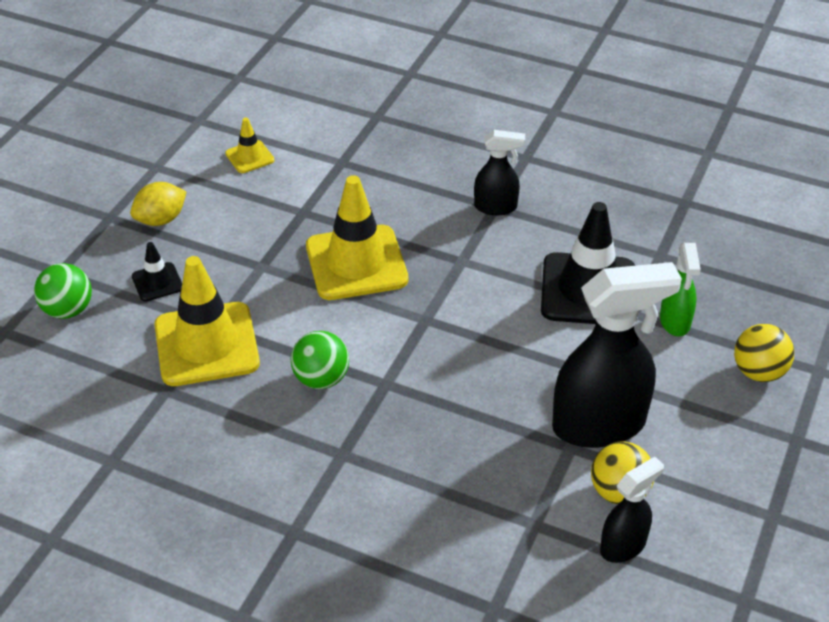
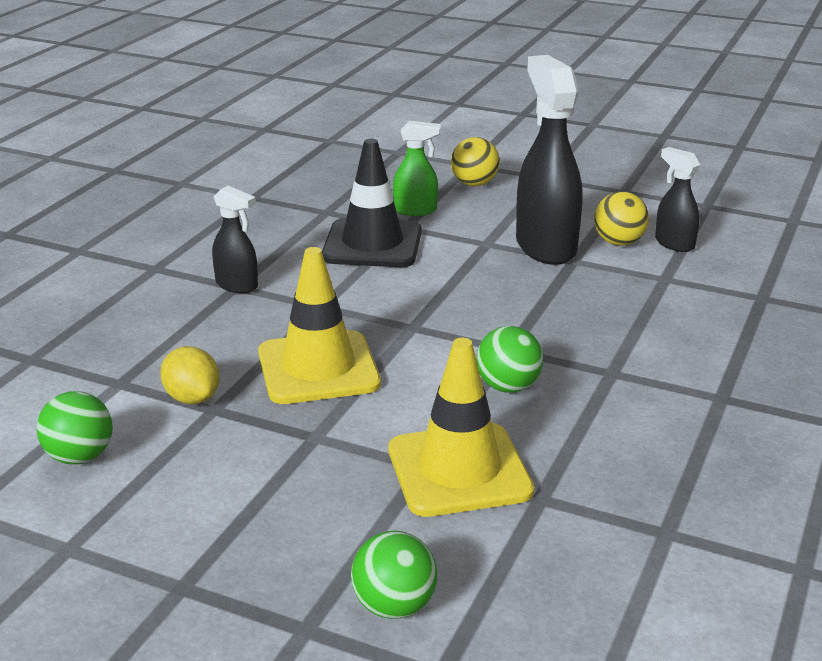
camera: 90 degrees left, 15 degrees down
yellow lemon [130,182,187,226] -> yellow lemon moved to [160,346,220,404]
black traffic cone [132,242,182,302] -> none
yellow traffic cone [225,118,274,173] -> green ball [37,391,113,464]
black spray bottle [474,130,525,215] -> black spray bottle turned 120 degrees clockwise [212,186,258,293]

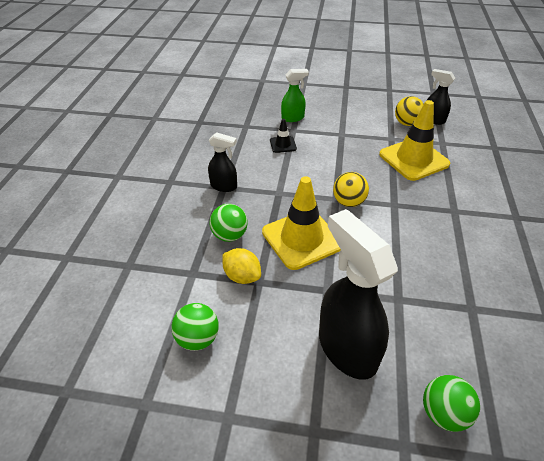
camera: 15 degrees left, 15 degrees up
black traffic cone [322,139,422,267] -> black traffic cone [270,119,297,153], size x0.47
yellow traffic cone [388,338,534,517] -> yellow traffic cone moved to [379,100,450,181]
yellow ball [451,137,500,186] -> yellow ball moved to [333,172,369,207]
green ball [476,326,543,393] -> green ball moved to [210,204,248,242]
black spray bottle [516,55,582,265] -> black spray bottle moved to [319,209,398,380]

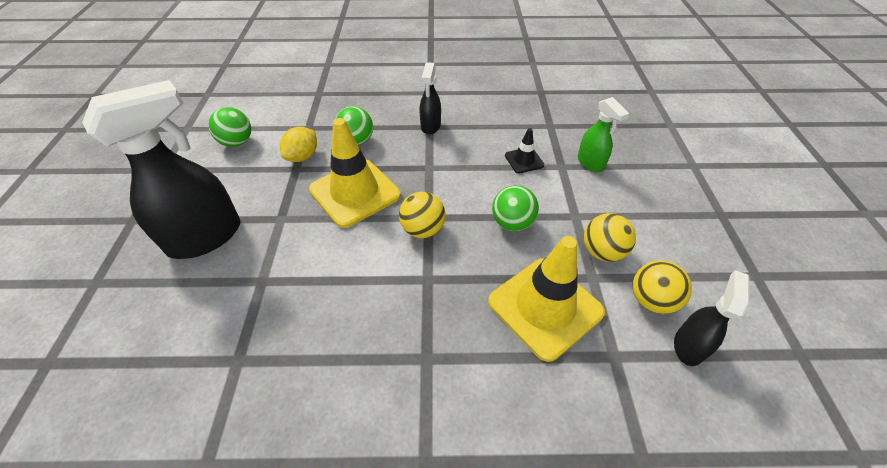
camera: 80 degrees right, 5 degrees up
green ball [423,375,480,432] -> green ball moved to [492,185,539,231]
none -> yellow ball [584,213,636,262]

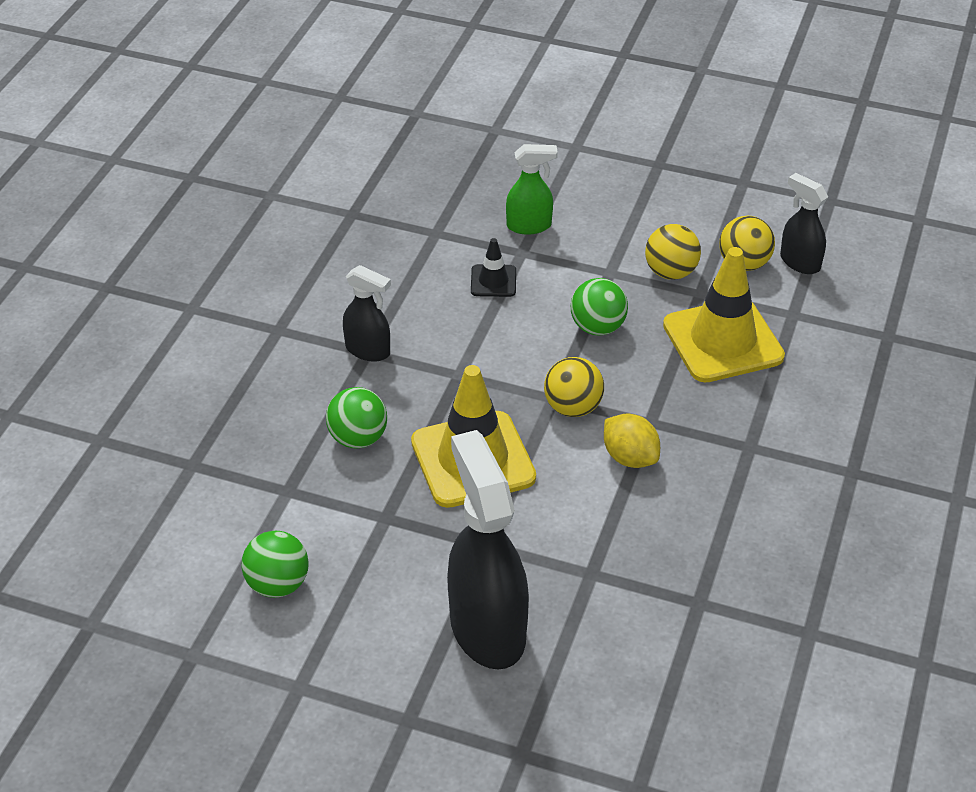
camera: 70 degrees left, 5 degrees down
yellow lemon [280,127,317,162] -> yellow lemon moved to [604,413,660,468]

